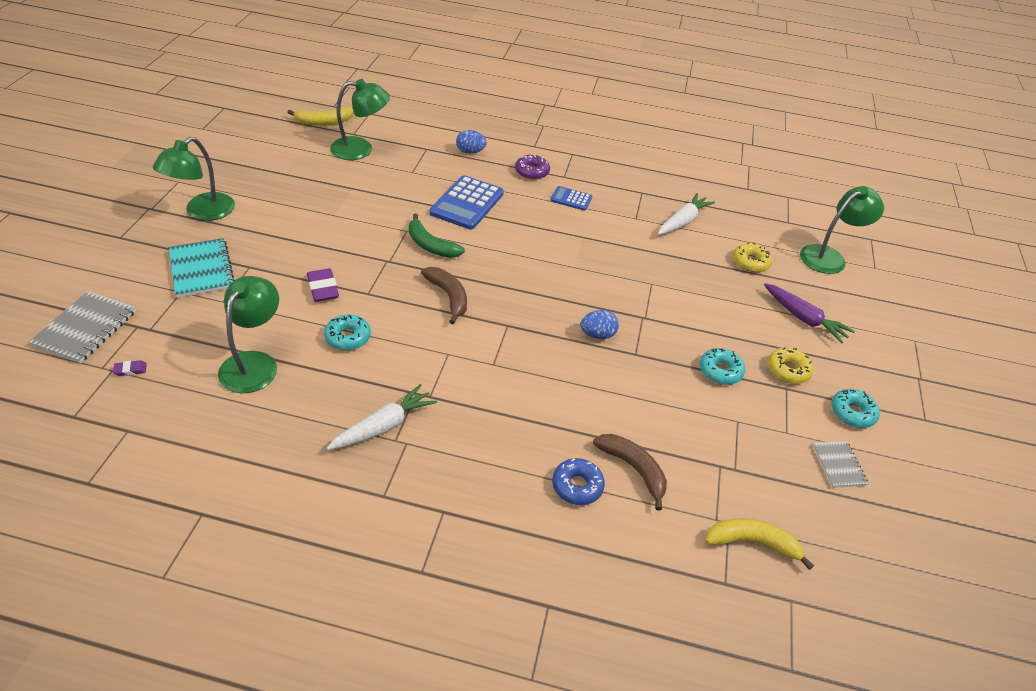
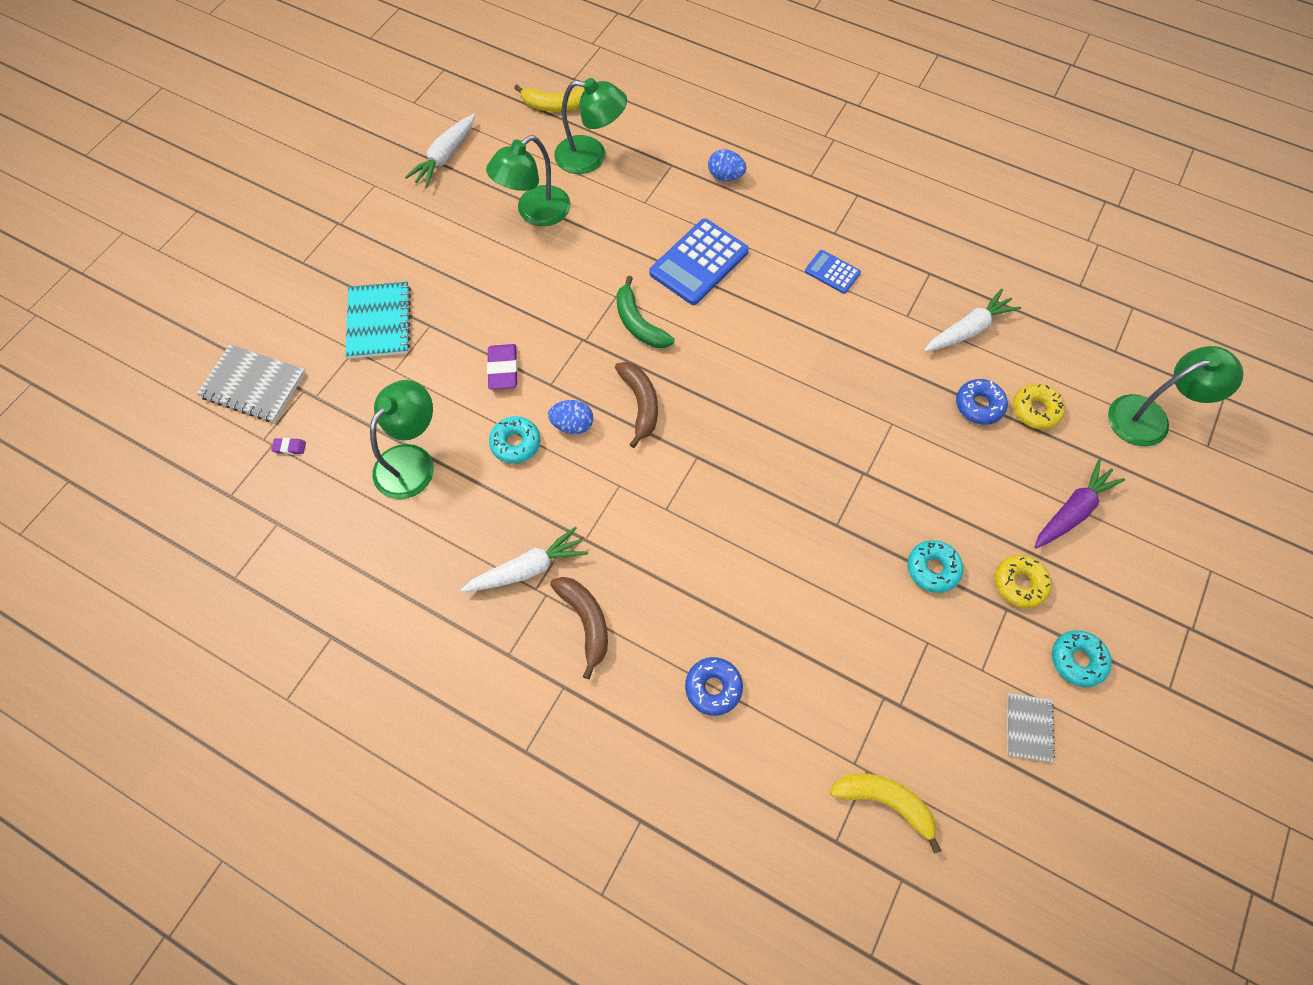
camera: 20 degrees right, 20 degrees up
grey notebook [29,291,136,363] -> grey notebook turned 75 degrees clockwise [197,345,306,422]
green lamp [153,137,235,221] -> green lamp moved to [486,135,571,226]
purple donut [515,155,550,180] -> none
blue egg [580,310,619,339] -> blue egg moved to [548,400,593,434]
brown banana [593,434,667,511] -> brown banana moved to [550,577,608,679]
purple carrot [764,283,855,344] -> purple carrot turned 105 degrees counterclockwise [1035,459,1125,549]
none -> white carrot [405,114,475,187]
none -> blue donut [956,379,1008,425]

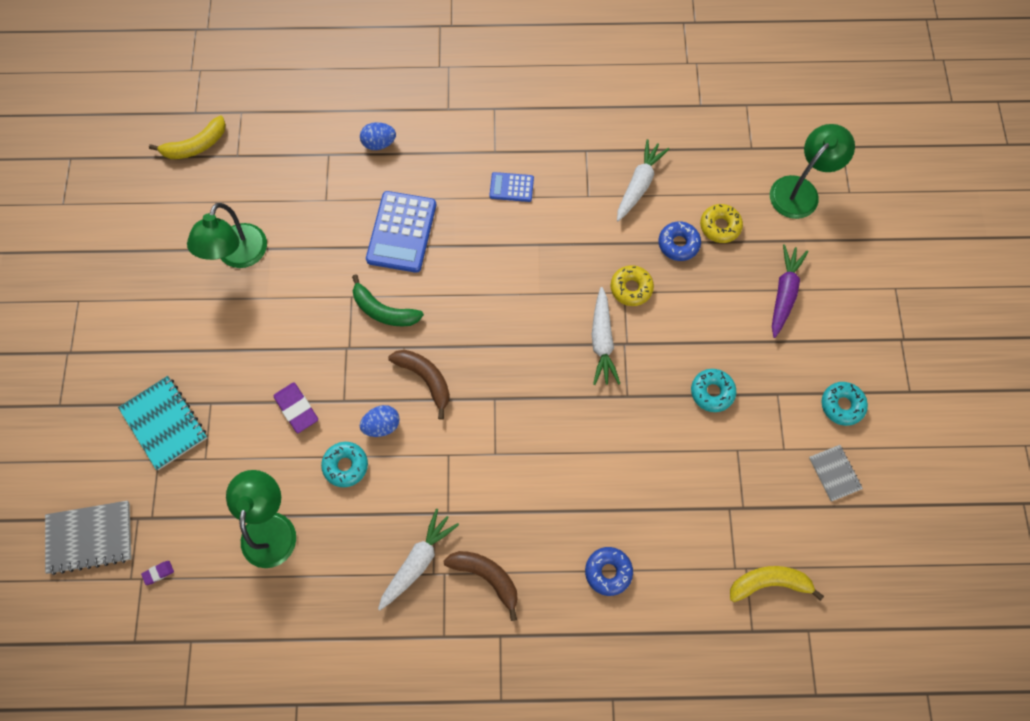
camera: 30 degrees left, 5 degrees up
white carrot [405,114,475,187] -> white carrot moved to [592,287,620,385]
green lamp [554,78,627,174] -> none
yellow donut [995,555,1052,608] -> yellow donut moved to [610,265,654,306]

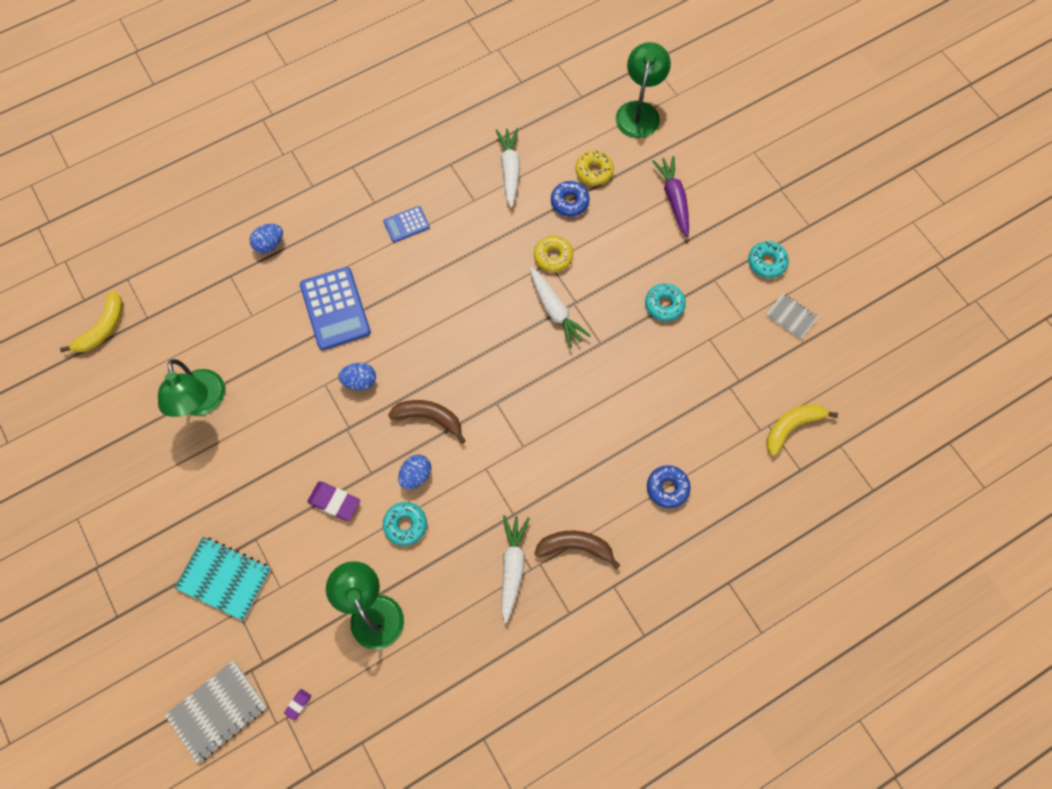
camera: 30 degrees left, 0 degrees up
green banana [352,275,424,327] -> blue egg [338,363,376,390]

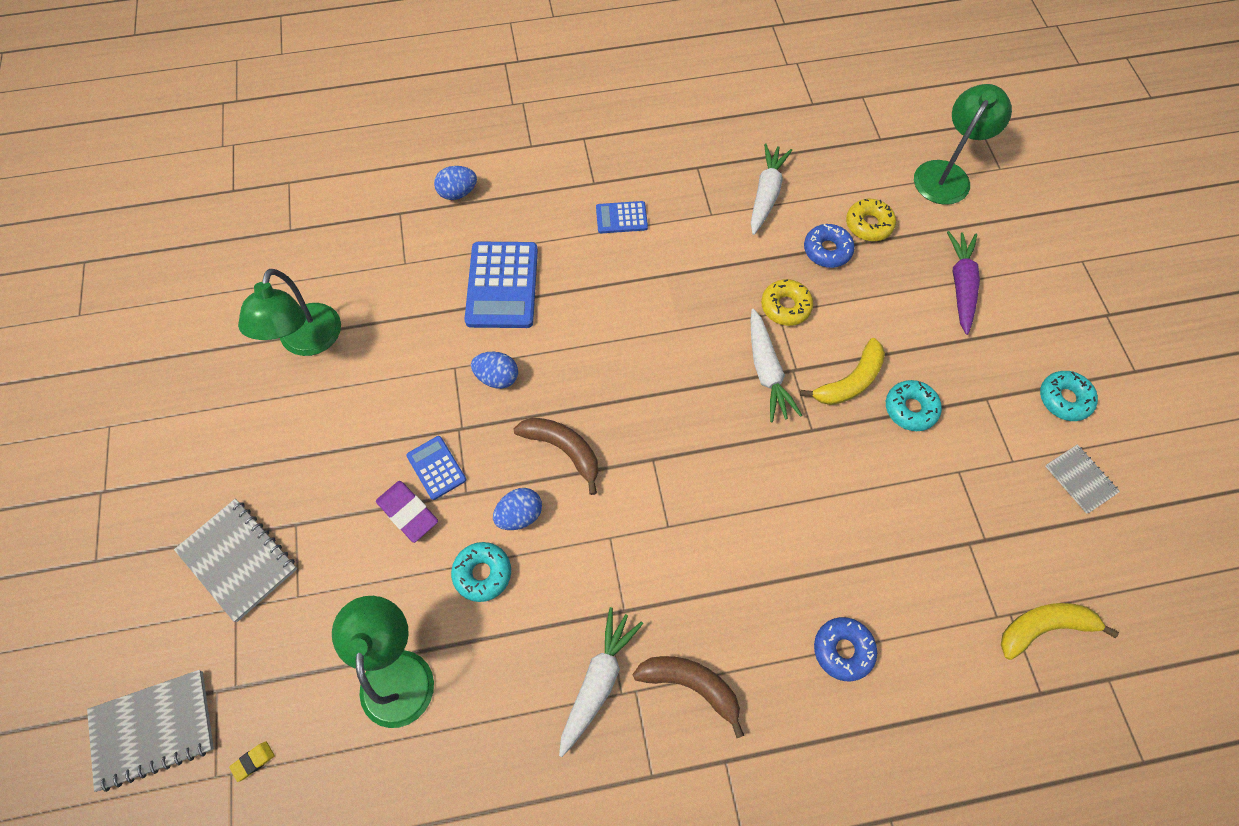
camera: 20 degrees right, 5 degrees down
yellow banana [60,290,123,353] -> yellow banana moved to [800,338,885,405]
turquoise notebook [174,537,271,621] -> grey notebook [174,499,297,622]
purple eraser [284,689,311,720] -> yellow eraser [229,741,275,782]
none -> blue calculator [406,436,466,500]

